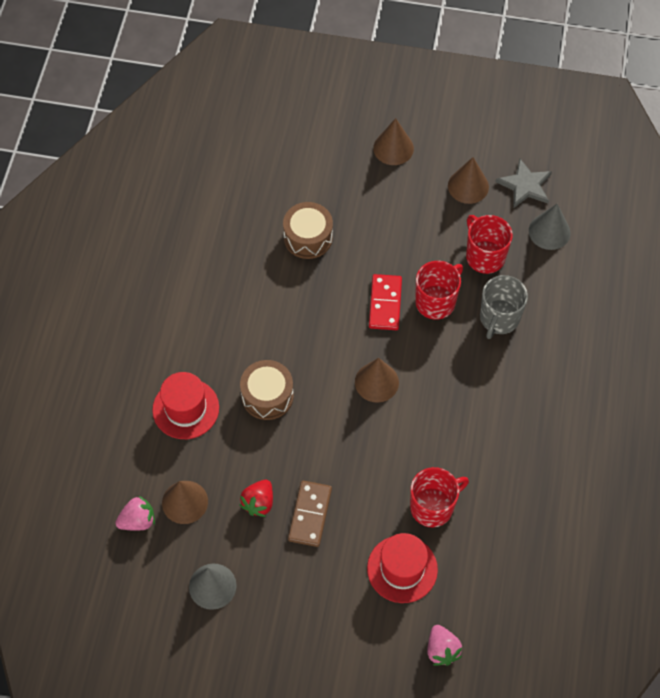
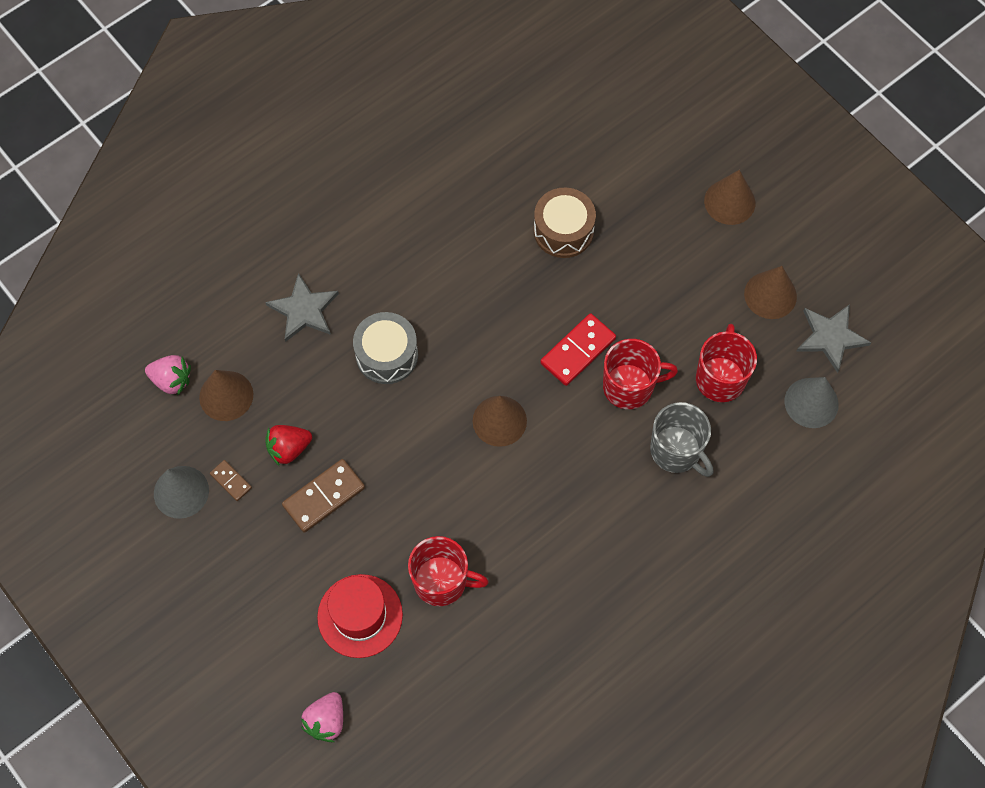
camera: 40 degrees right, 5 degrees up
red hat [152,372,219,439] -> grey star [265,273,339,342]
brown drum [240,360,294,420] -> grey drum [353,312,418,384]
grey mug [480,275,528,339] -> grey mug turned 105 degrees counterclockwise [650,402,713,477]
none -> brown domino [210,460,252,501]

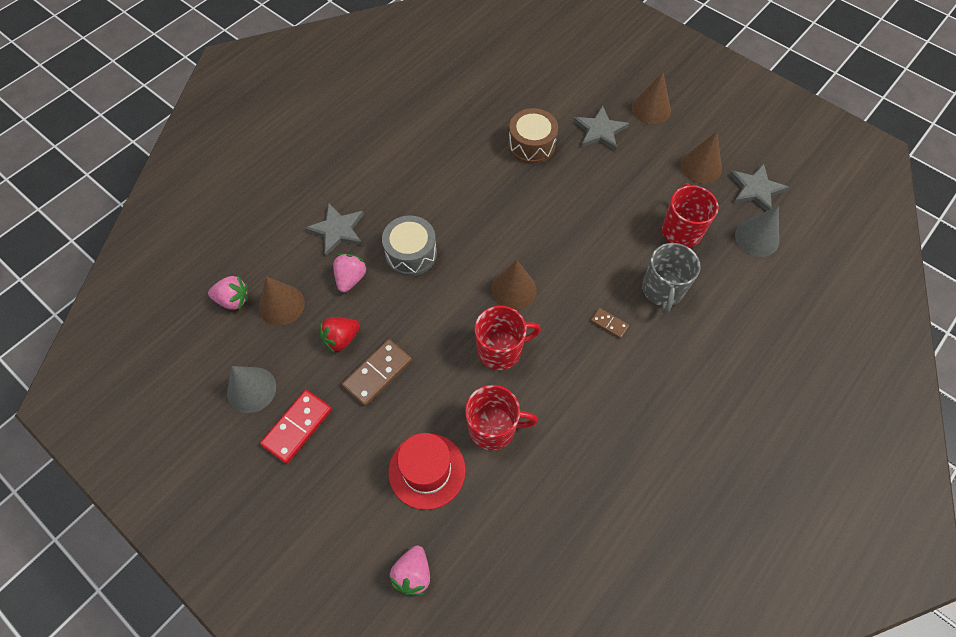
camera: 10 degrees left, 5 degrees down
brown domino [210,460,252,501] -> brown domino moved to [591,308,629,339]
red domino [540,313,616,386] -> red domino moved to [260,390,332,464]
red mug [603,339,678,409] -> red mug moved to [475,306,541,370]
grey mug [650,402,713,477] -> grey mug turned 60 degrees clockwise [642,243,701,314]
none -> pink strawberry [333,254,368,292]
none -> grey star [573,106,629,151]

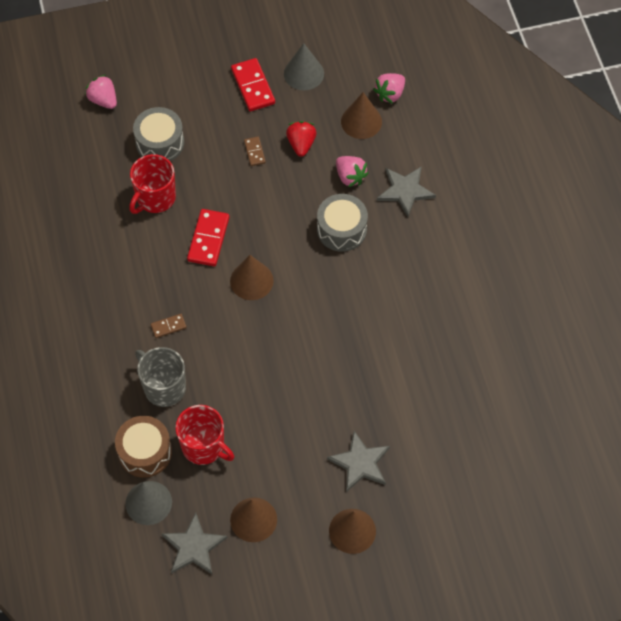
camera: 125 degrees right, 0 degrees up
brown domino [342,339,412,406] -> brown domino [244,137,266,166], size x0.54
red hat [388,433,466,510] -> grey drum [133,107,184,161]
red mug [475,306,541,370] -> red domino [187,209,229,266]
brown drum [508,108,558,164] -> brown drum moved to [115,416,172,478]

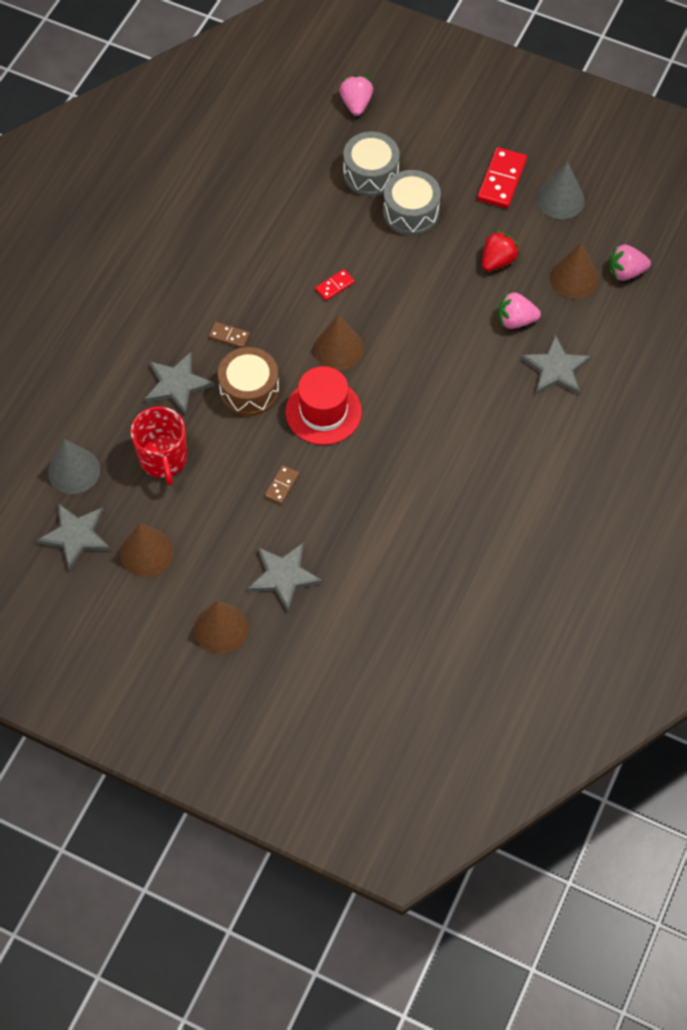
camera: 40 degrees right, 0 degrees up
brown drum [115,416,172,478] -> brown drum moved to [218,347,279,416]
red mug [129,154,176,214] -> none
grey mug [135,347,186,407] -> grey star [145,352,214,415]
red domino [187,209,229,266] -> red domino [315,269,355,301], size x0.54
brown domino [244,137,266,166] -> brown domino moved to [265,465,299,504]
grey drum [317,194,368,252] -> grey drum moved to [383,170,441,235]
pink strawberry [336,156,369,187] -> pink strawberry turned 90 degrees clockwise [498,292,541,329]
none -> red hat [285,366,362,445]

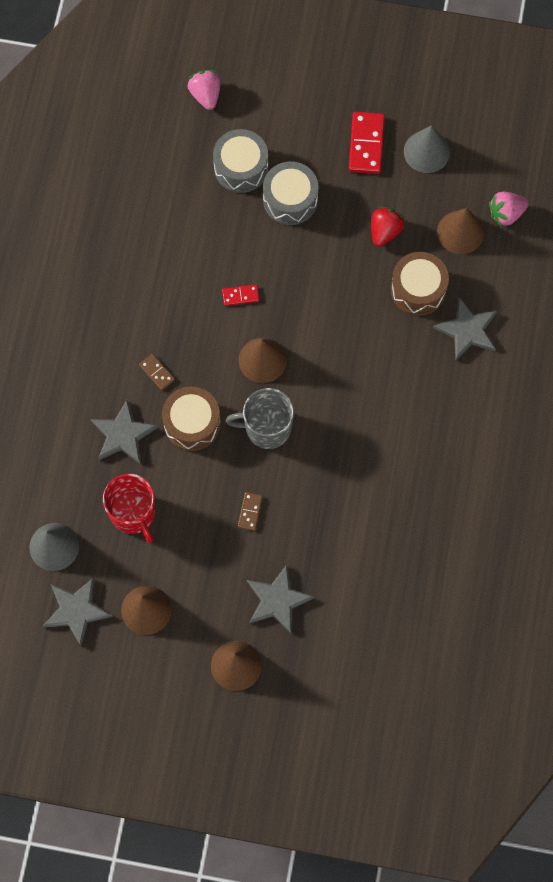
camera: 15 degrees left, 10 degrees up
brown domino [209,322,250,348] -> brown domino turned 45 degrees clockwise [139,354,175,391]
red hat [285,366,362,445] -> grey mug [225,388,294,449]
red domino [315,269,355,301] -> red domino turned 45 degrees clockwise [222,284,259,306]
pink strawberry [498,292,541,329] -> brown drum [391,252,449,316]

